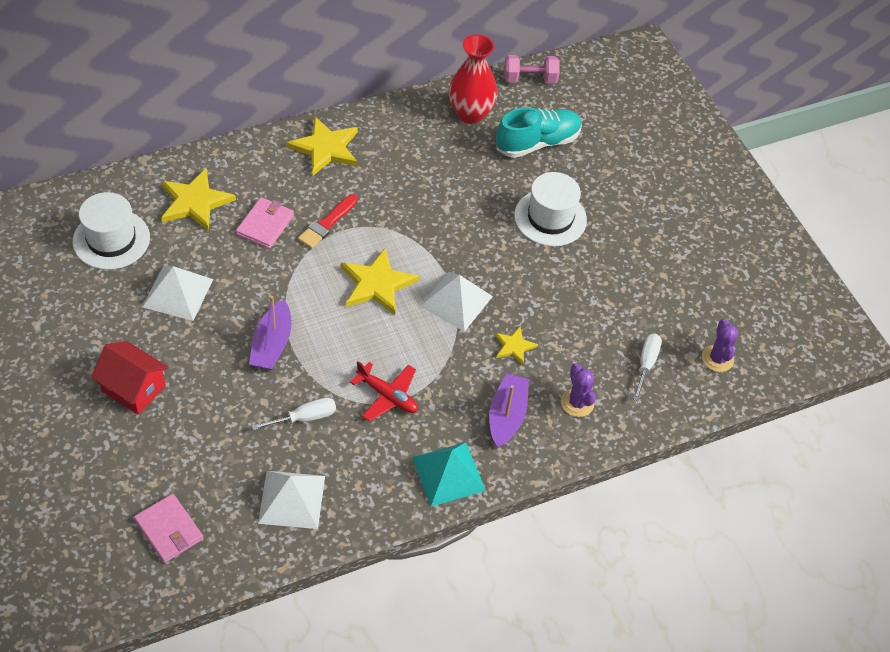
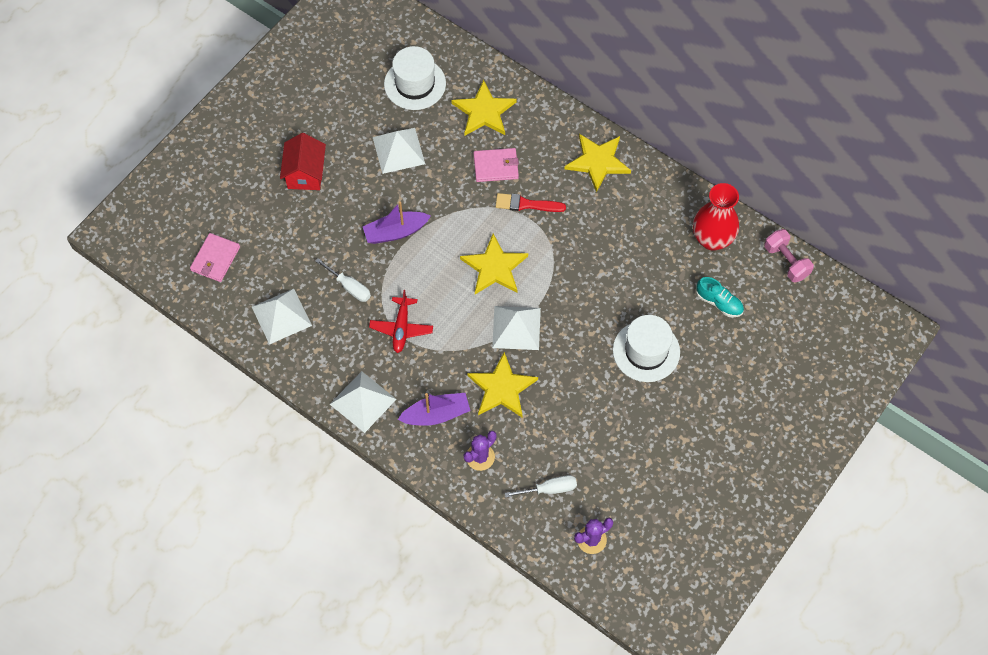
camera: 65 degrees right, 10 degrees up
turquoise pyramid [412,442,486,507] -> white pyramid [330,371,396,433]
yellow star [495,327,538,365] -> yellow star [467,352,538,417], size x1.82
turquoise shoe [496,107,582,158] -> turquoise shoe [696,277,744,318], size x0.60

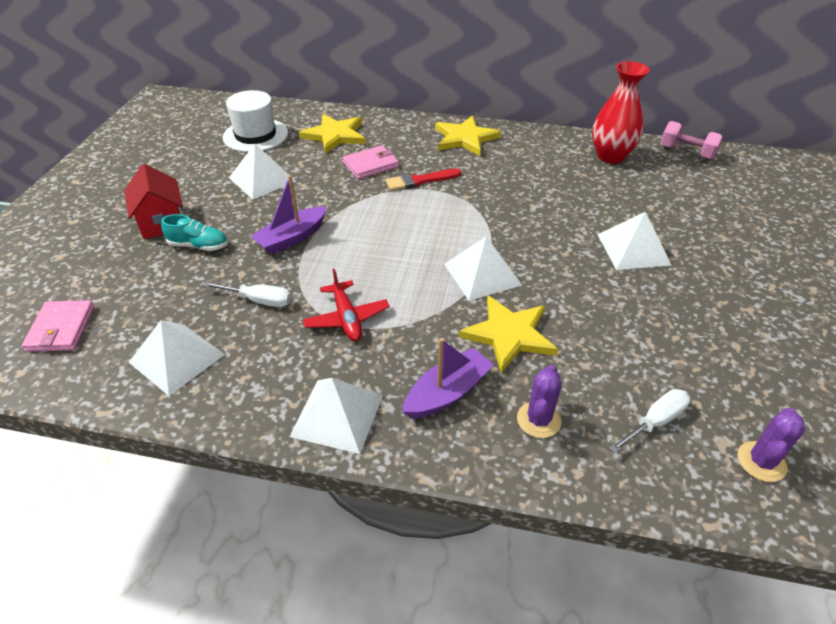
camera: 25 degrees left, 20 degrees down
yellow star [460,234,528,294] -> none
white hat [613,315,680,382] -> white pyramid [597,212,671,270]
turquoise shoe [696,277,744,318] -> turquoise shoe moved to [161,214,228,251]

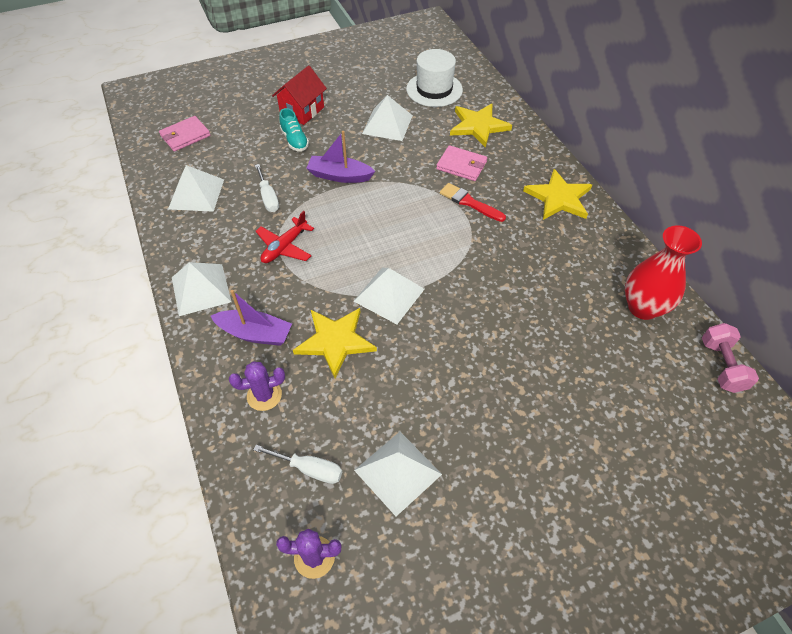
camera: 55 degrees right, 10 degrees up
white pyramid [597,212,671,270] -> white pyramid moved to [354,432,442,516]

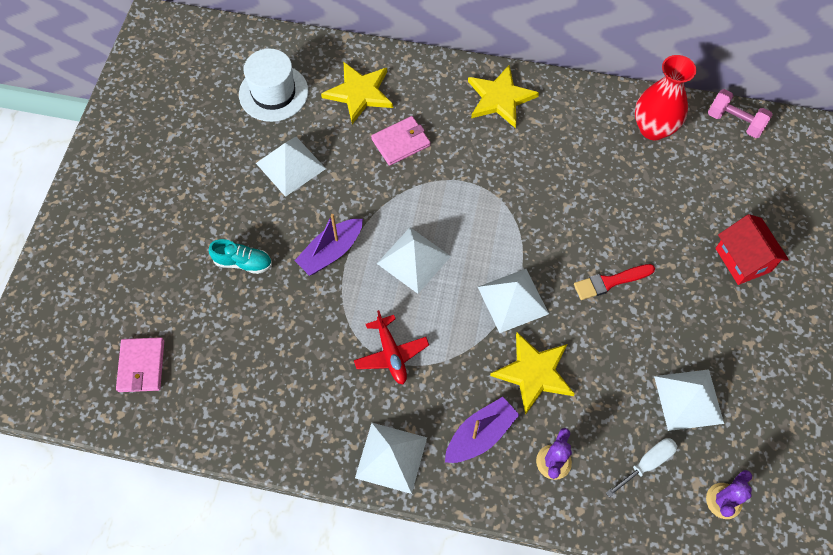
camera: 55 degrees left, 10 degrees up
white pyramid [168,165,224,212] -> white pyramid moved to [377,227,451,294]
white screwdriver [255,164,279,212] -> none
red house [272,65,327,125] -> red house moved to [715,214,789,285]
red brush [440,183,506,222] -> red brush moved to [574,264,655,300]

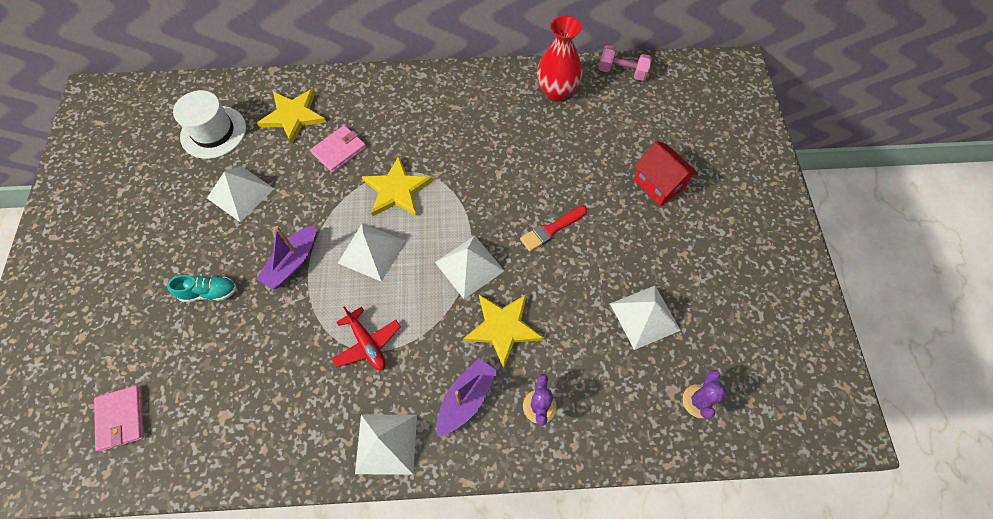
camera: 15 degrees left, 0 degrees up
yellow star [468,65,539,128] -> yellow star moved to [362,156,433,216]
white screwdriver [606,438,677,498] -> none

